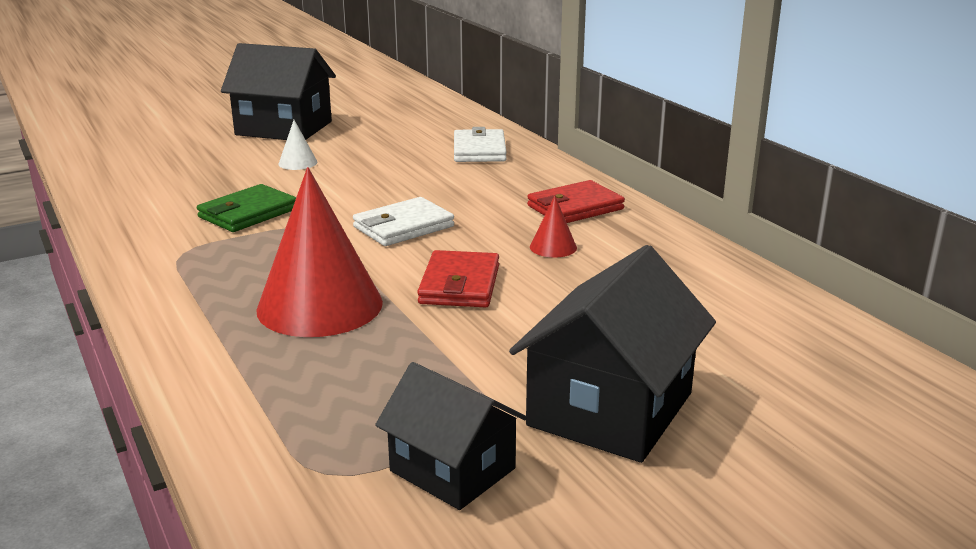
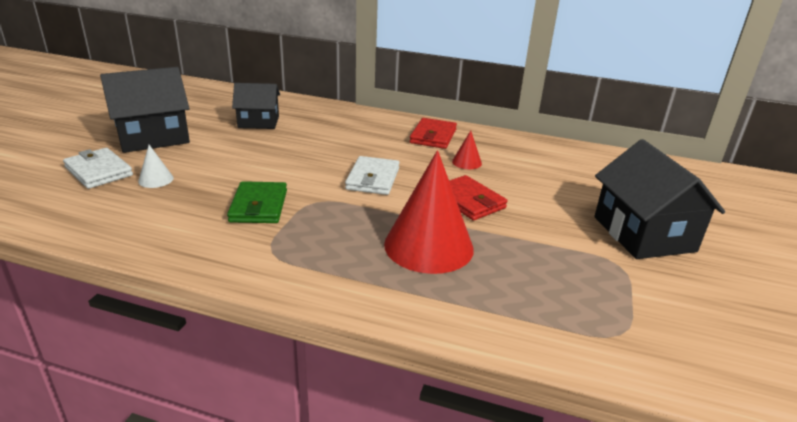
camera: 45 degrees left, 5 degrees up
white cone [279,120,318,170] -> white cone moved to [138,145,174,188]
black house [375,362,527,510] -> black house moved to [232,83,280,129]
white wallet [454,127,507,162] -> white wallet moved to [63,148,133,189]

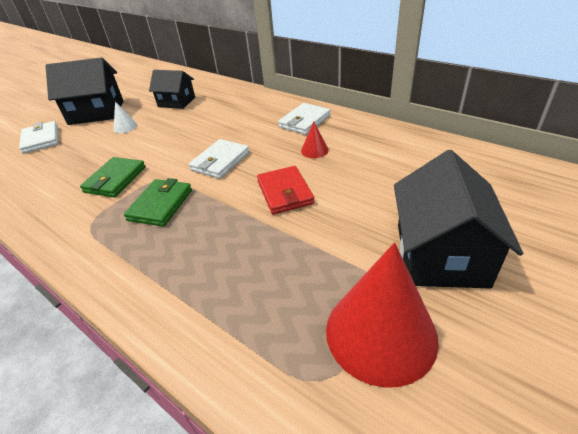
camera: 25 degrees right, 10 degrees up
white cone [138,145,174,188] -> white cone moved to [114,101,137,133]
red cone [384,150,474,274] -> red cone moved to [326,242,439,388]
red wallet [410,118,457,149] -> white wallet [278,103,330,135]
none -> green wallet [124,178,192,227]

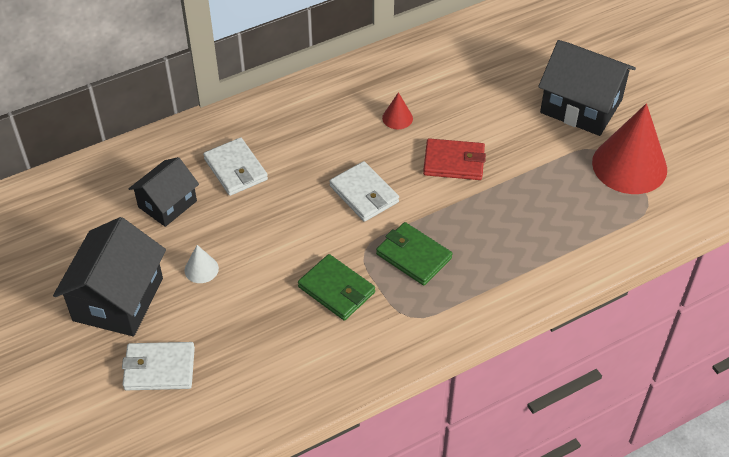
camera: 70 degrees left, 10 degrees up
white wallet [278,103,330,135] -> white wallet moved to [203,137,268,196]

